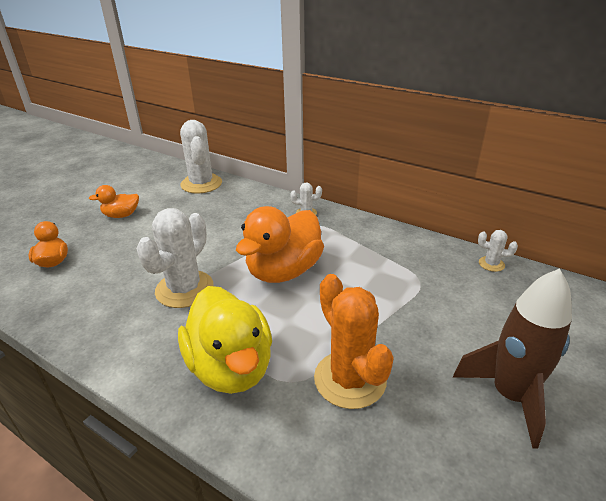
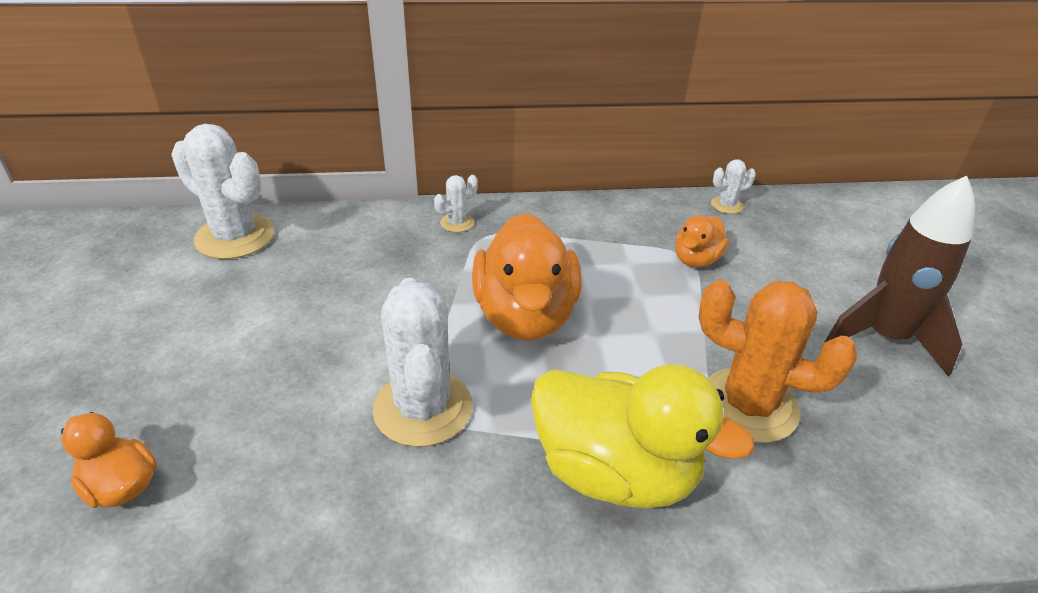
camera: 40 degrees left, 5 degrees up
orange duck [89,185,139,218] -> orange duck moved to [675,215,729,267]

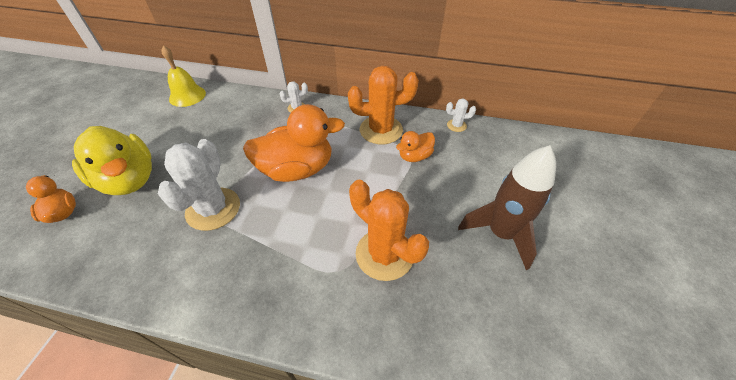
camera: 20 degrees right, 10 degrees up
white cactus [171,124,274,259] -> yellow bell [161,46,206,107]
orange duck [472,213,582,341] -> orange duck turned 120 degrees counterclockwise [243,104,345,182]
yellow duck [531,364,755,509] -> yellow duck moved to [72,126,152,195]
none -> orange cactus [348,66,419,144]

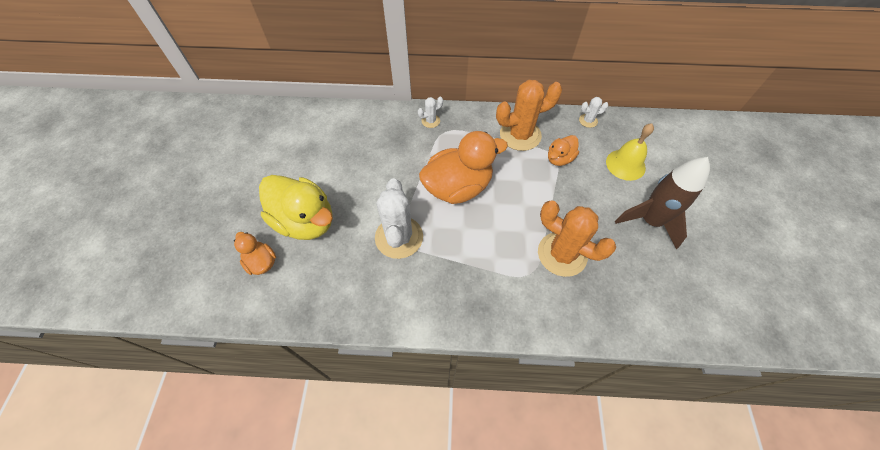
camera: 10 degrees left, 10 degrees up
yellow bell [161,46,206,107] -> yellow bell moved to [606,123,654,181]

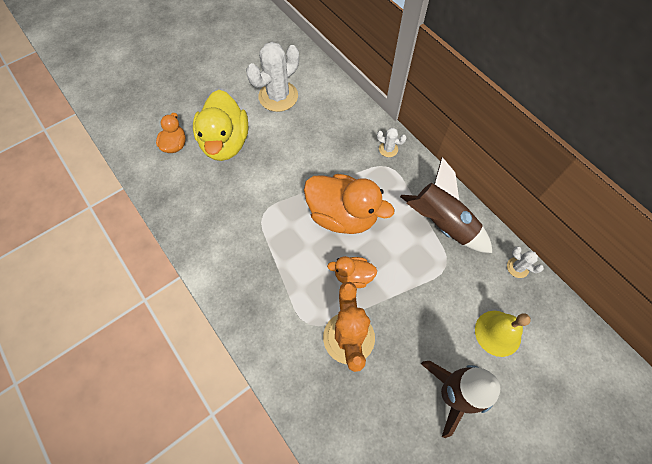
camera: 50 degrees right, 5 degrees up
white cactus [375,178,423,259] -> white cactus moved to [246,42,299,112]
orange cactus [496,80,562,151] -> brown rocket [400,157,493,253]
orange duck [548,135,579,166] -> orange duck moved to [327,256,377,288]

